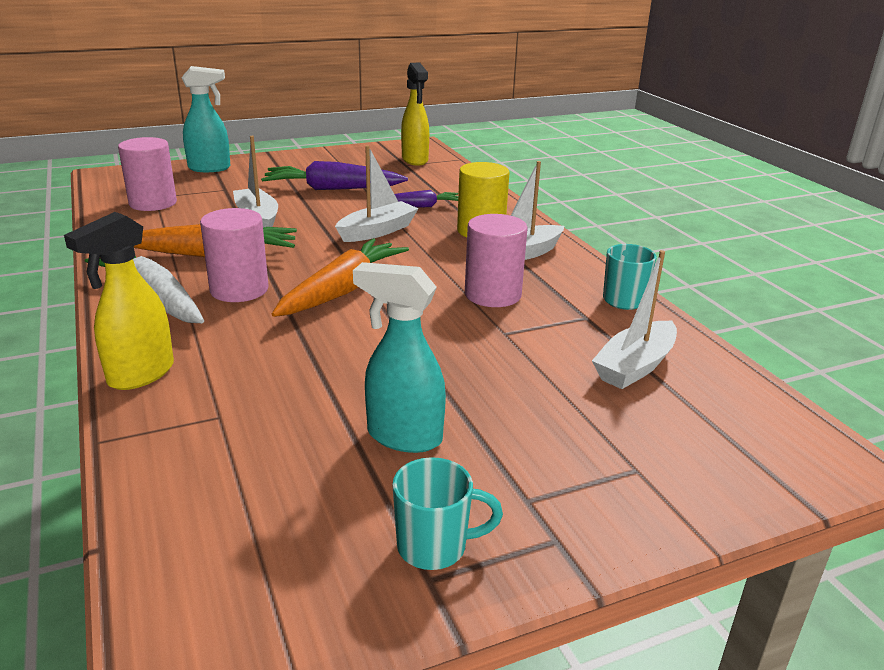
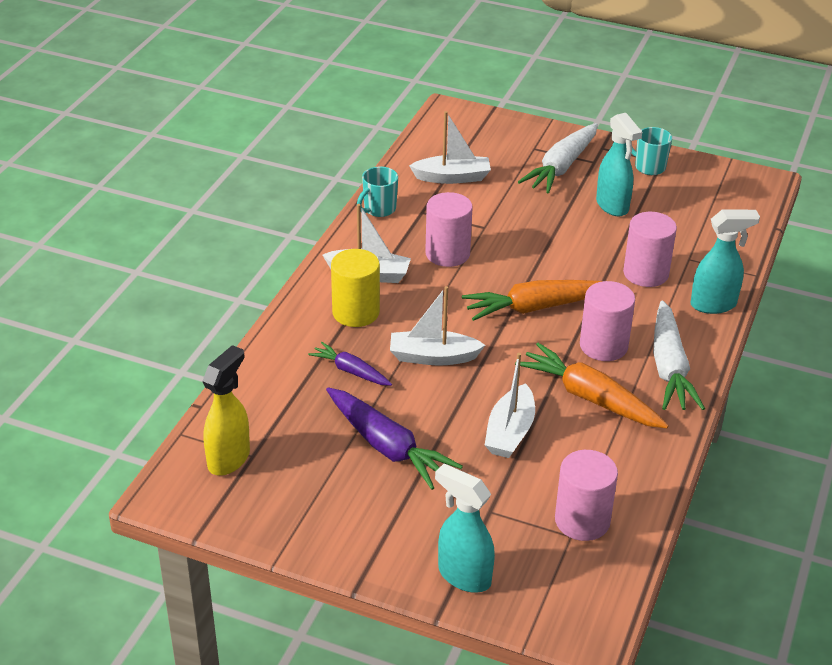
camera: 135 degrees left, 10 degrees up
yellow spray bottle [64,212,174,390] -> turquoise spray bottle [690,209,760,314]
none -> white carrot [518,123,598,194]
none -> pink cylinder [623,212,677,287]

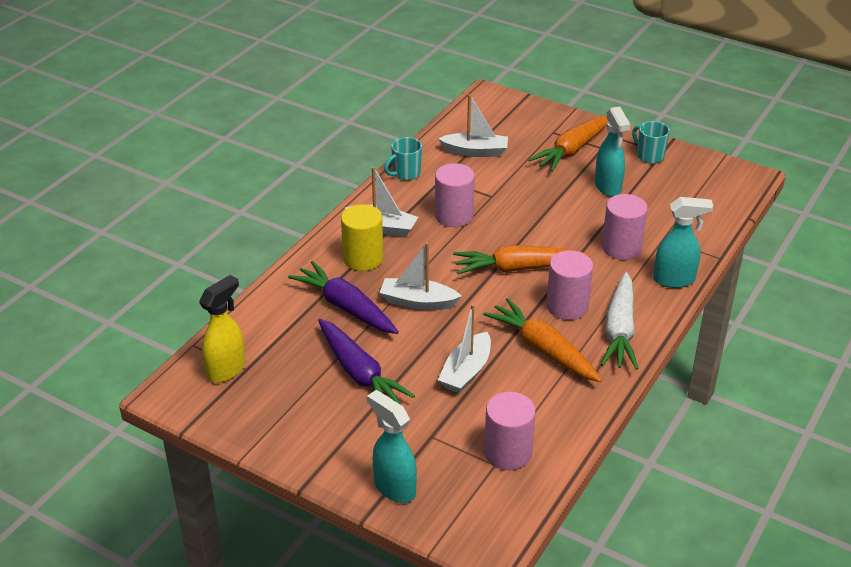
camera: 10 degrees right, 0 degrees up
purple carrot [308,342,392,386] -> purple carrot [288,261,399,334], size x1.74
white carrot [518,123,598,194] -> orange carrot [528,115,608,172]

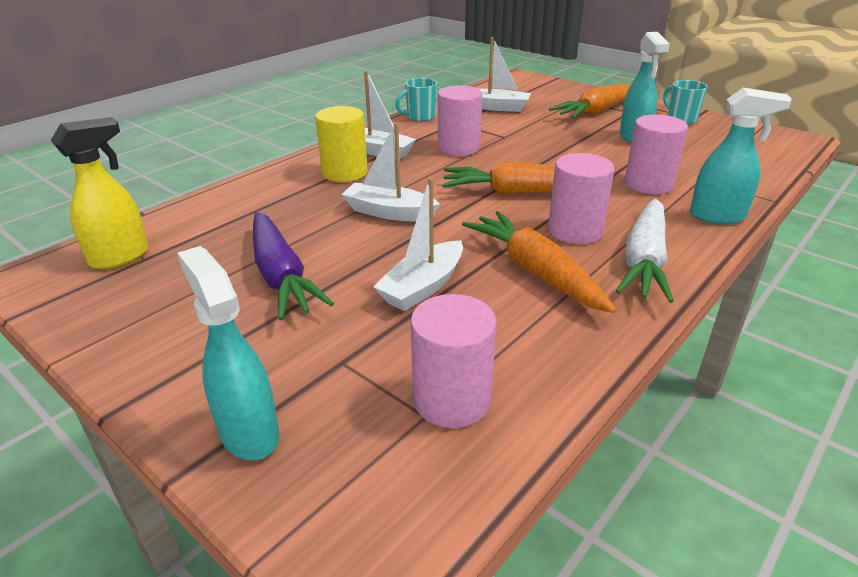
camera: 10 degrees right, 5 degrees down
purple carrot [288,261,399,334] -> none

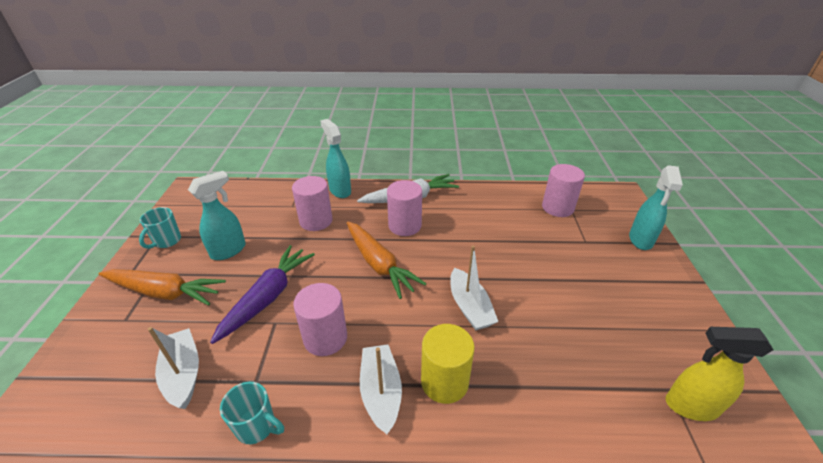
camera: 130 degrees left, 5 degrees up
purple carrot [253,212,334,320] -> purple carrot moved to [210,245,315,344]
white boat [373,178,463,311] -> none
orange carrot [462,211,617,313] -> none

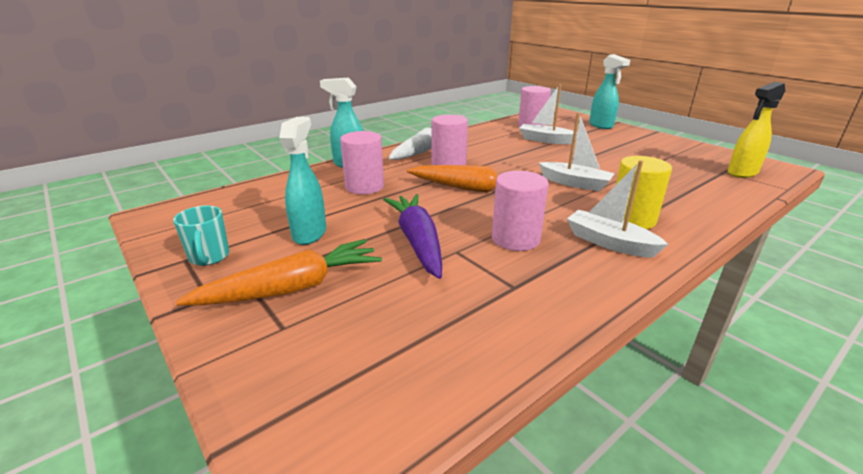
camera: 40 degrees left, 10 degrees down
white boat [148,327,199,409] -> white boat moved to [519,84,578,144]
turquoise mug [220,382,284,444] -> none

